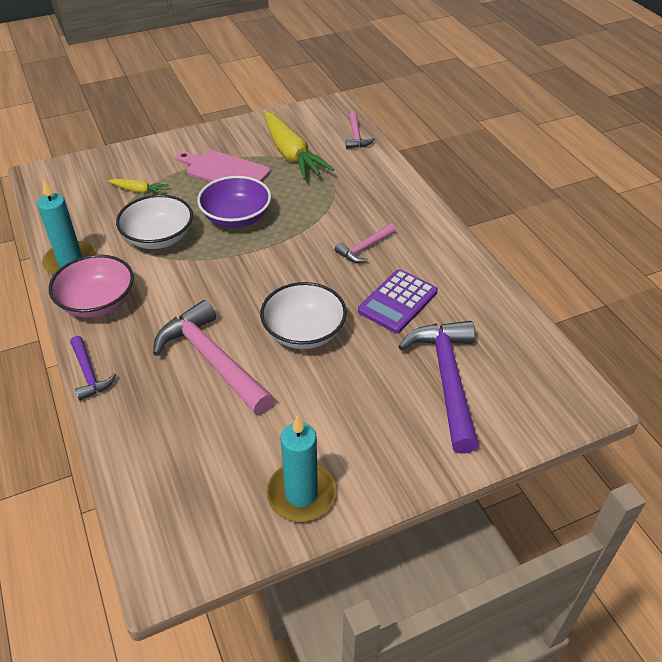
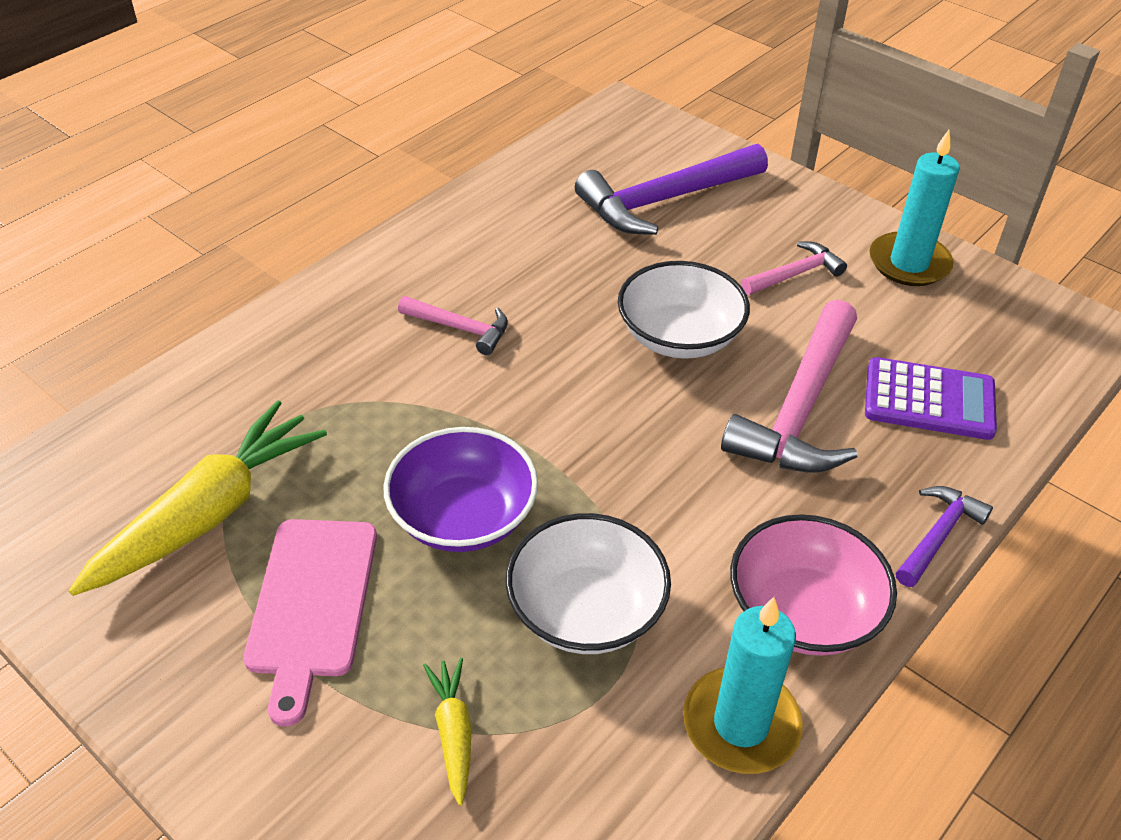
camera: 115 degrees left, 0 degrees up
pink hammer [346,112,375,149] -> pink hammer moved to [741,241,847,295]
purple calculator [358,269,438,333] -> purple calculator moved to [865,357,997,440]

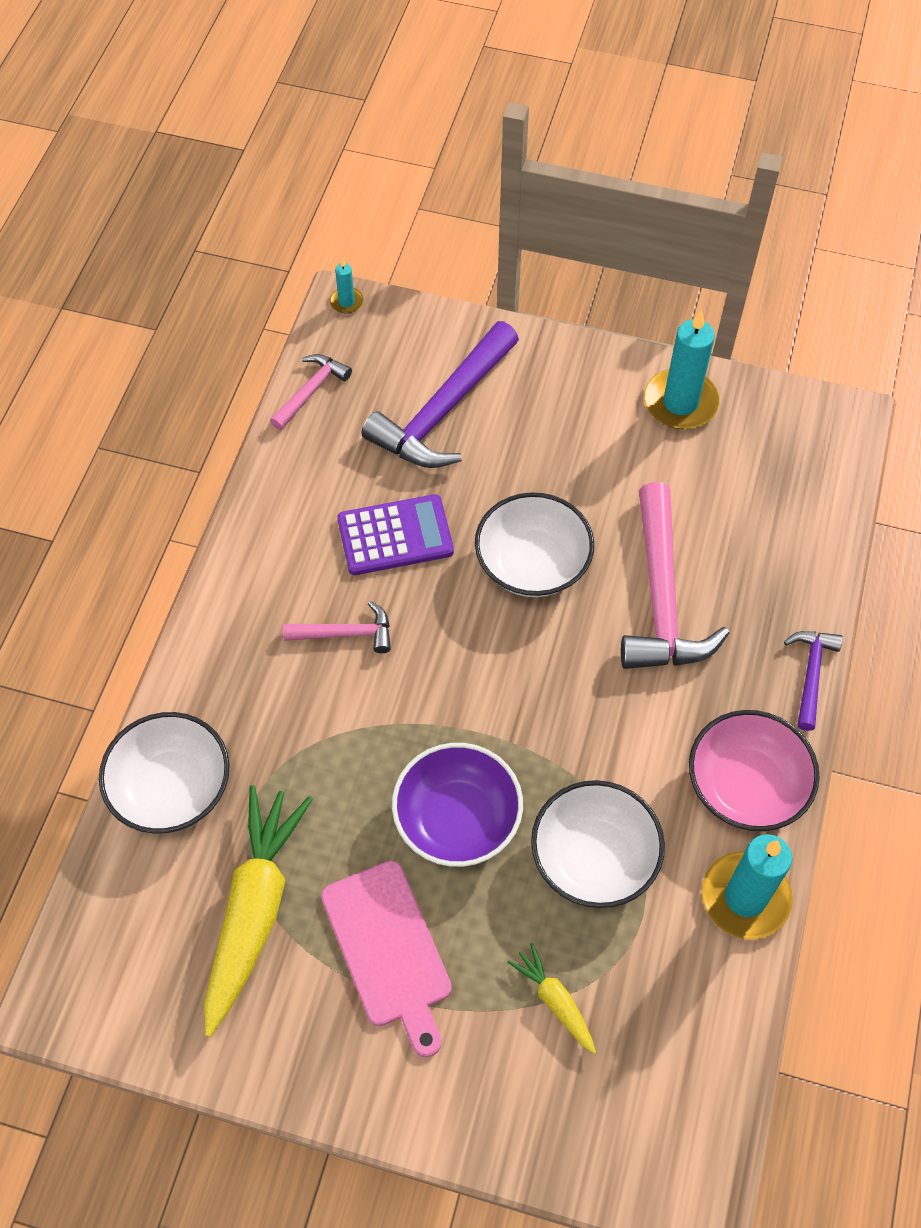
camera: 25 degrees left, 15 degrees up
pink hammer [741,241,847,295] -> pink hammer moved to [270,354,352,430]
purple calculator [865,357,997,440] -> purple calculator moved to [337,494,454,575]
none -> white bowl [99,712,230,834]
none -> turquoise candle [330,258,364,313]

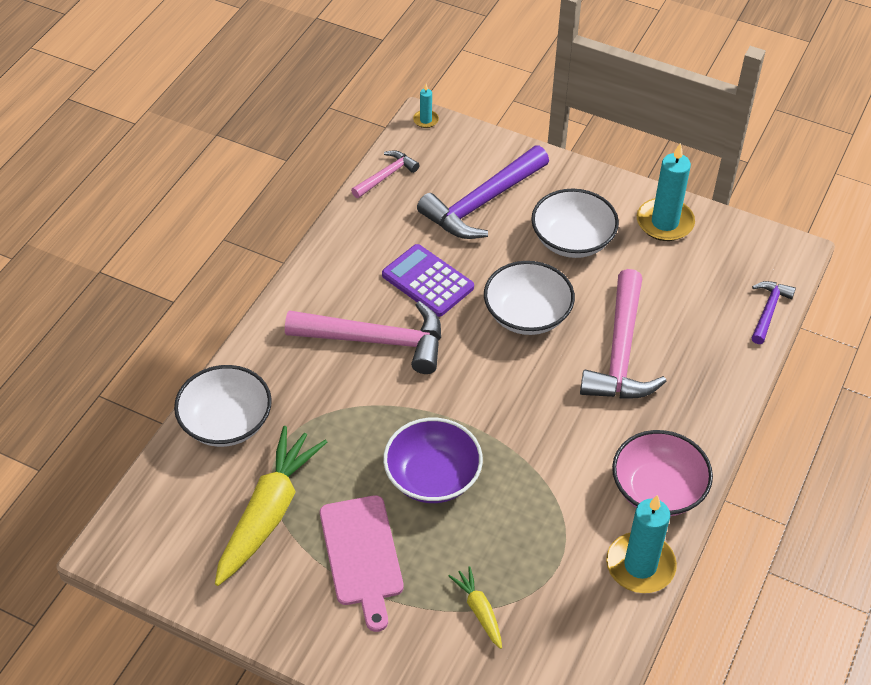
camera: 10 degrees right, 10 degrees down
pink hammer [283,601,391,653] -> pink hammer [285,301,441,374], size x1.93
purple calculator [337,494,454,575] -> purple calculator turned 135 degrees counterclockwise [382,244,474,317]
white bowl [531,780,665,908] -> white bowl moved to [531,189,619,258]
purple hammer [784,631,843,731] -> purple hammer moved to [752,281,796,344]

